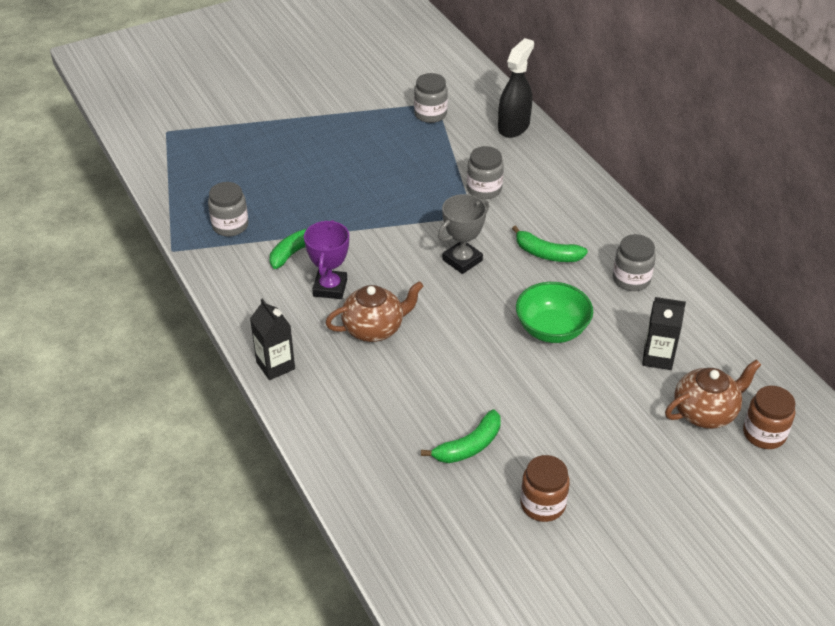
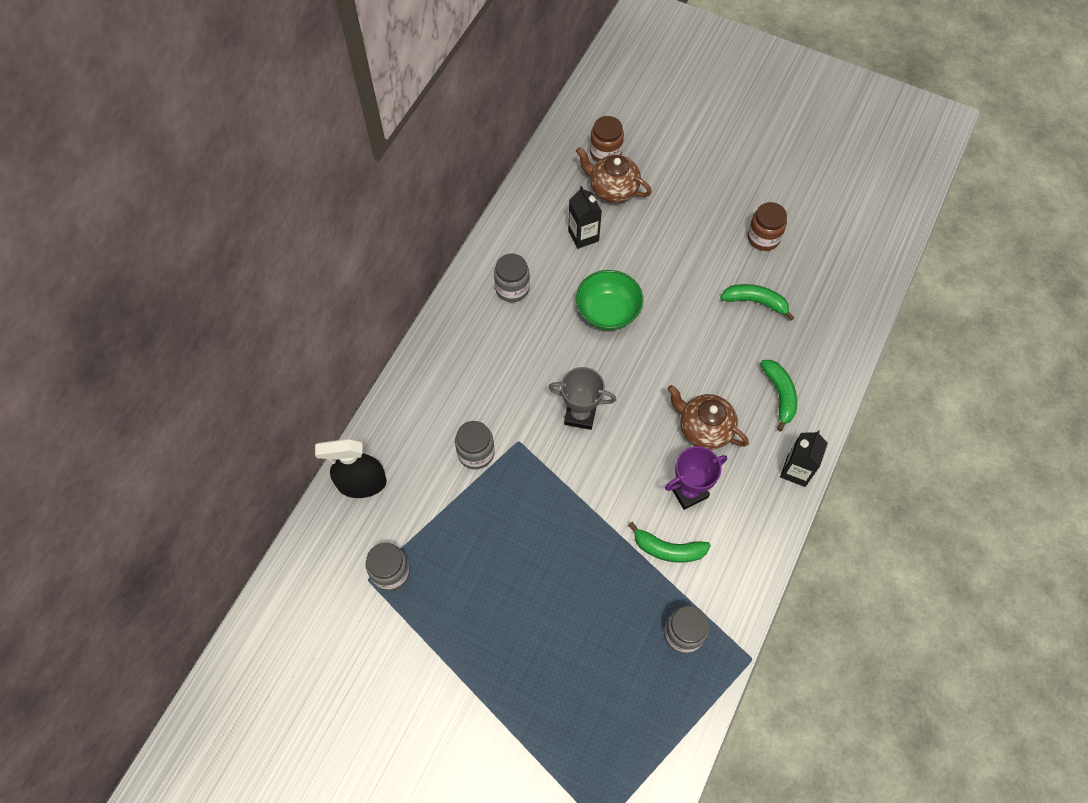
camera: 125 degrees left, 20 degrees up
green banana [512,225,588,262] -> green banana moved to [760,360,797,432]

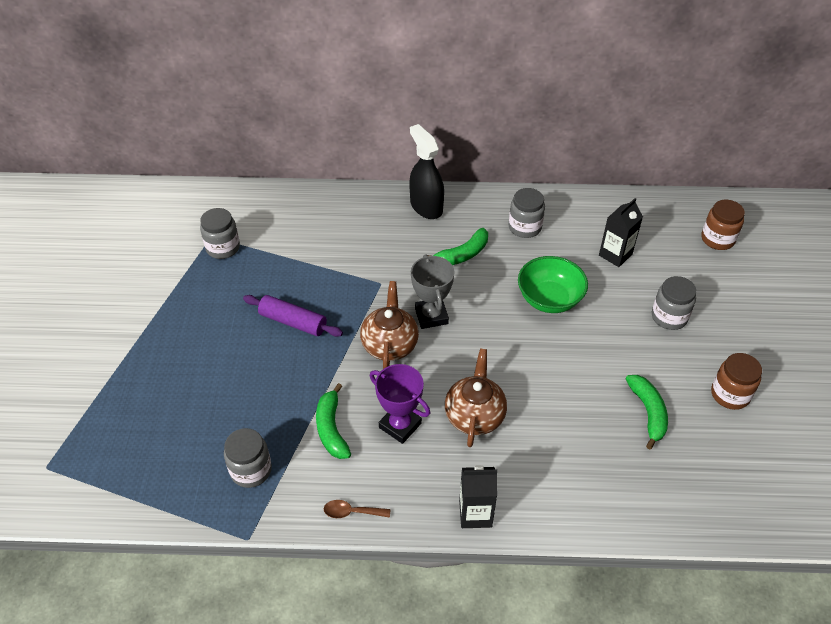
camera: 65 degrees right, 15 degrees down
black spray bottle [315,439,387,498] -> black spray bottle moved to [409,124,444,219]
grey jar [455,421,495,469] -> grey jar moved to [652,276,696,330]
brown teapot [576,147,652,203] -> brown teapot moved to [360,281,419,369]
green banana [760,360,797,432] -> green banana moved to [428,228,488,265]
none -> purple rolling pin [243,295,343,337]
none -> brown spoon [324,500,390,518]

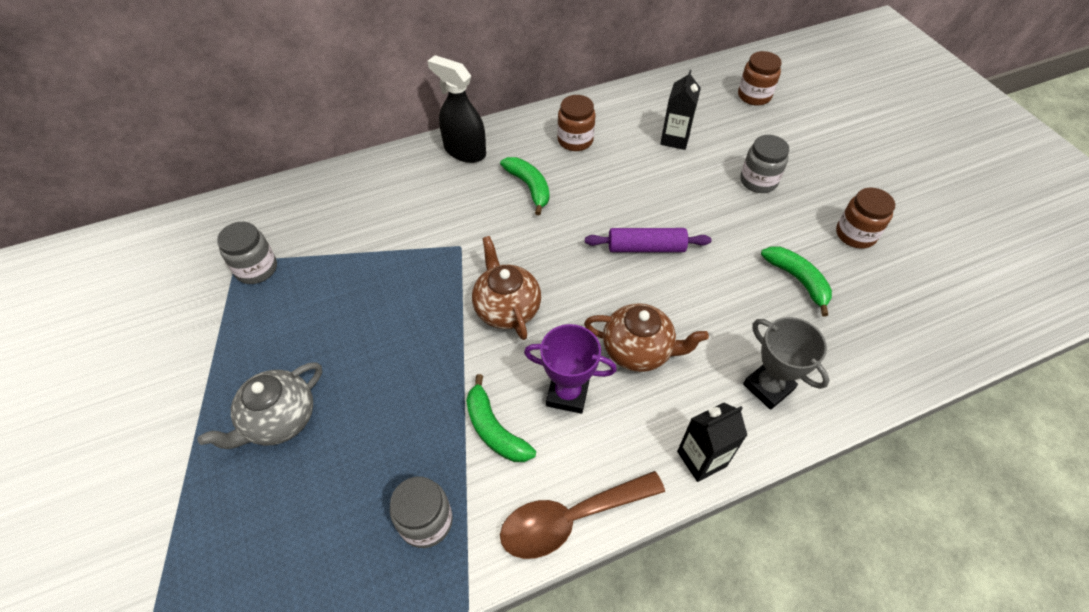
camera: 25 degrees left, 5 degrees up
purple rolling pin [243,295,343,337] -> purple rolling pin moved to [585,228,712,252]
brown spoon [324,500,390,518] -> brown spoon [500,471,665,559], size x2.09
grey trophy [411,254,454,329] -> grey trophy moved to [743,317,829,410]
green banana [428,228,488,265] -> green banana turned 60 degrees counterclockwise [500,157,549,215]
brown teapot [445,348,507,447] -> brown teapot turned 120 degrees clockwise [584,303,709,372]
grey jar [509,188,545,238] -> brown jar [557,95,596,151]
green bowl [518,256,588,313] -> none
none -> grey teapot [198,362,322,449]

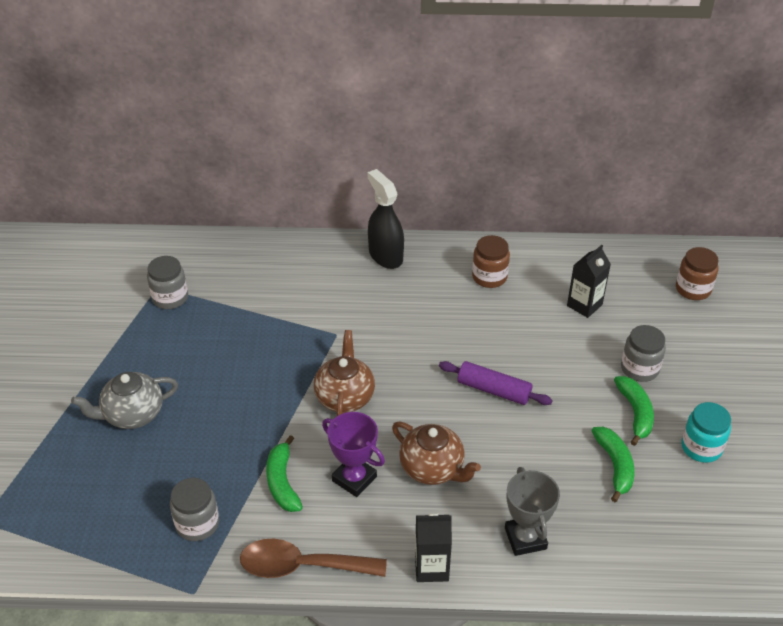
camera: 25 degrees right, 10 degrees down
green banana [500,157,549,215] -> green banana moved to [614,376,654,446]
brown jar [836,188,895,249] -> turquoise jar [681,402,731,463]

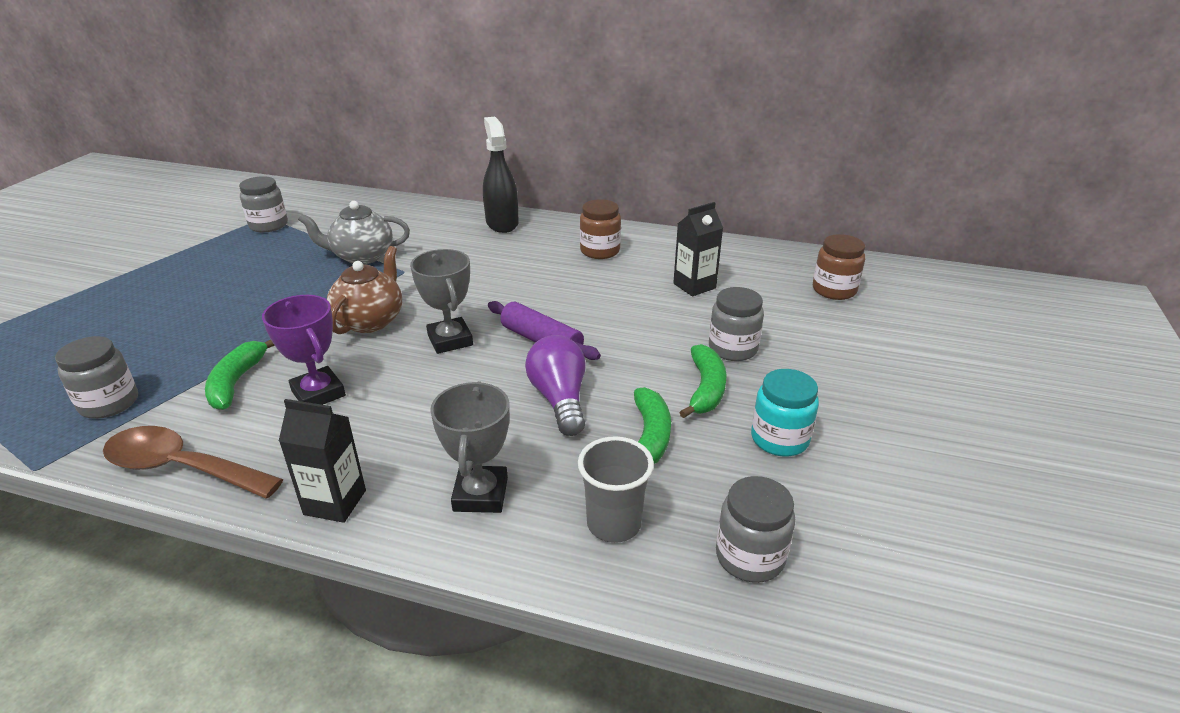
camera: 15 degrees right, 10 degrees down
grey teapot [71,372,178,429] -> grey teapot moved to [298,201,410,264]
brown teapot [392,422,481,485] -> none
none -> grey trophy [410,249,473,354]
none -> purple light bulb [525,335,586,436]
none -> grey cup [578,436,654,543]
none -> grey jar [716,476,795,583]

